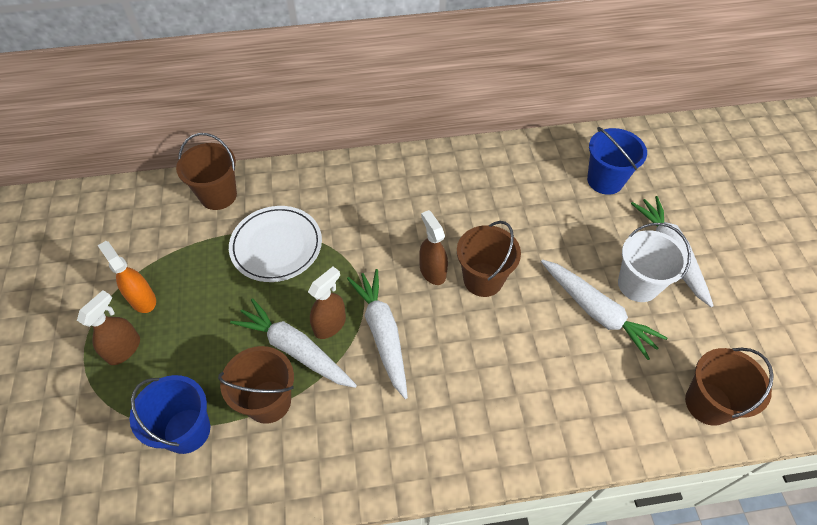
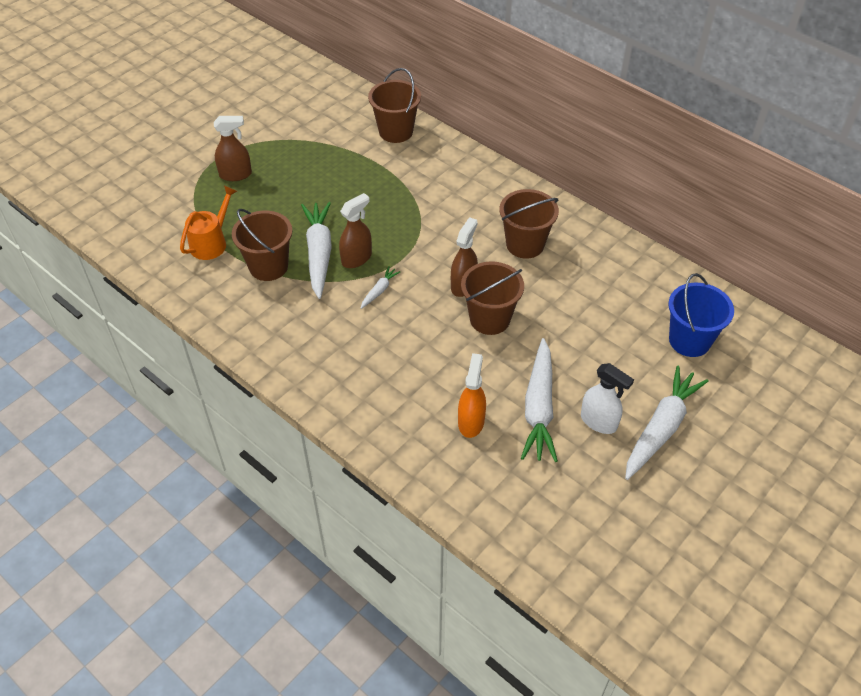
camera: 50 degrees right, 5 degrees down
orange spray bottle [98,241,156,313] -> orange spray bottle moved to [458,353,486,438]
blue bucket [130,375,210,454] -> orange watering can [180,186,237,260]
white plate [229,206,322,282] -> none
brown spray bottle [308,266,346,339] -> brown spray bottle turned 45 degrees counterclockwise [339,193,372,268]
white carrot [347,269,408,399] -> white carrot [361,267,400,309], size x0.46
white bucket [618,223,691,302] -> white spray bottle [581,363,634,434]
brown bucket [685,347,774,426] -> brown bucket moved to [499,189,559,259]

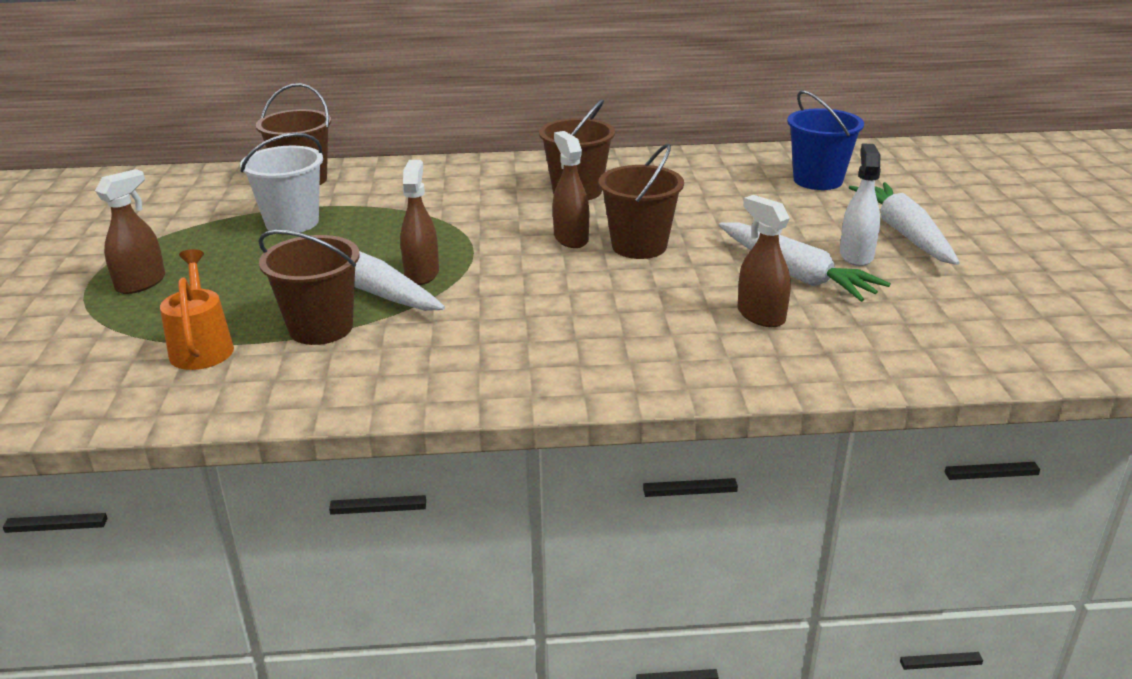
camera: 45 degrees left, 20 degrees down
white carrot [361,267,400,309] -> none
orange spray bottle [458,353,486,438] -> brown spray bottle [738,195,791,327]
white spray bottle [581,363,634,434] -> white spray bottle turned 75 degrees counterclockwise [840,143,881,266]
none -> white bucket [240,133,323,233]

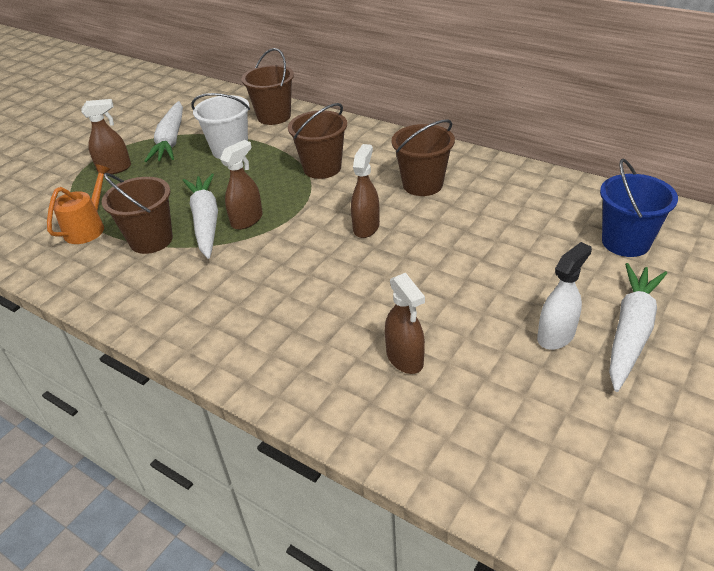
camera: 40 degrees right, 10 degrees up
brown bucket [599,144,684,259] -> brown bucket moved to [288,103,347,179]
white carrot [719,222,891,302] -> white carrot moved to [144,101,183,162]
brown spray bottle [738,195,791,327] -> brown spray bottle turned 150 degrees clockwise [385,273,425,374]

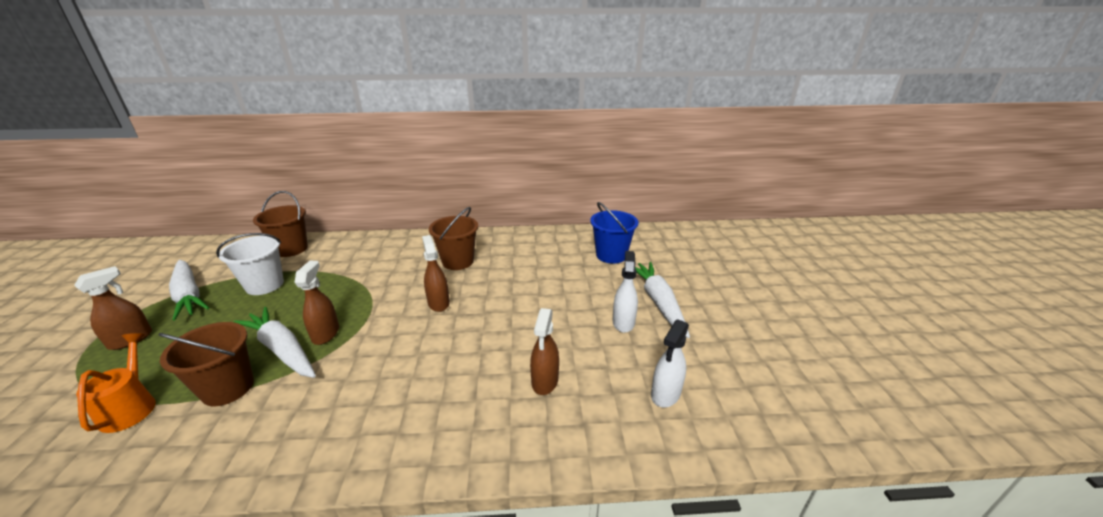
camera: 40 degrees left, 10 degrees down
brown bucket [288,103,347,179] -> none
brown spray bottle [385,273,425,374] -> brown spray bottle turned 75 degrees clockwise [530,308,559,395]
none -> white spray bottle [651,319,689,408]

